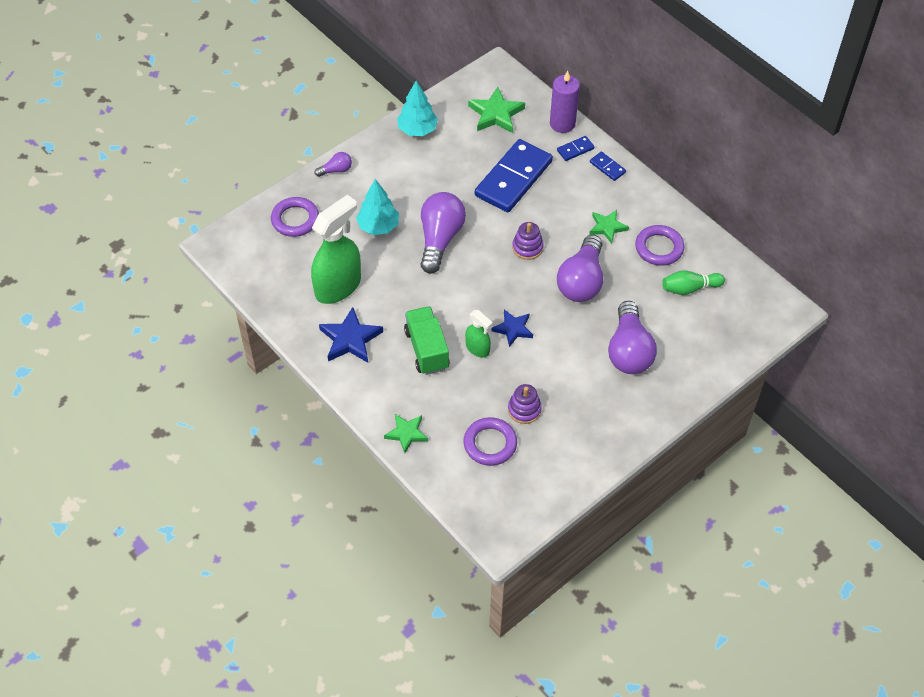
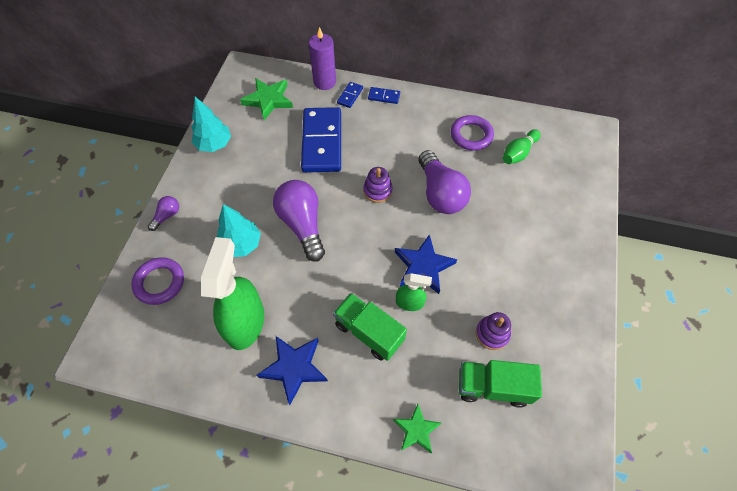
camera: 35 degrees left, 5 degrees up
purple ring [463,417,517,466] -> green truck [459,360,542,408]
blue star [491,310,533,347] -> blue star [395,234,457,294], size x1.52
green star [589,210,629,244] -> none
purple light bulb [608,301,657,374] -> none

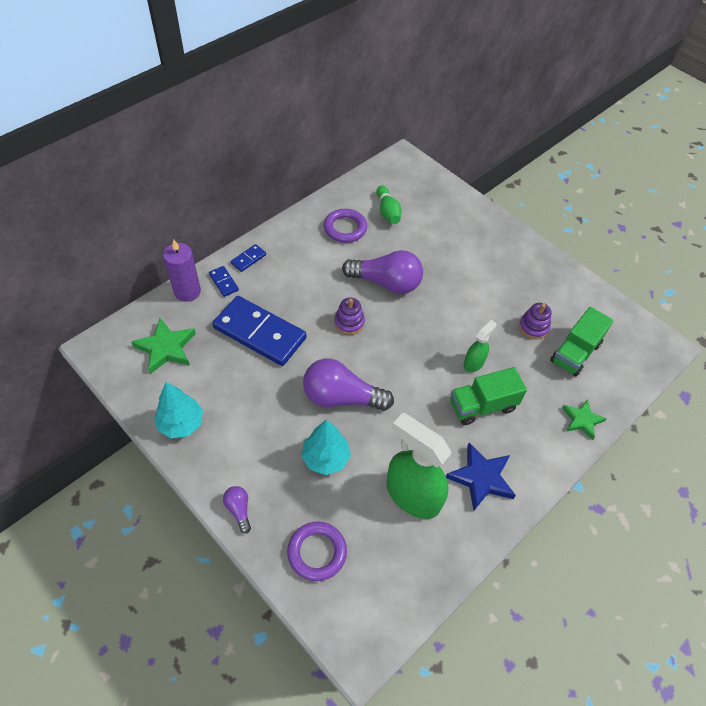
camera: 60 degrees left, 5 degrees down
blue star [395,234,457,294] -> none

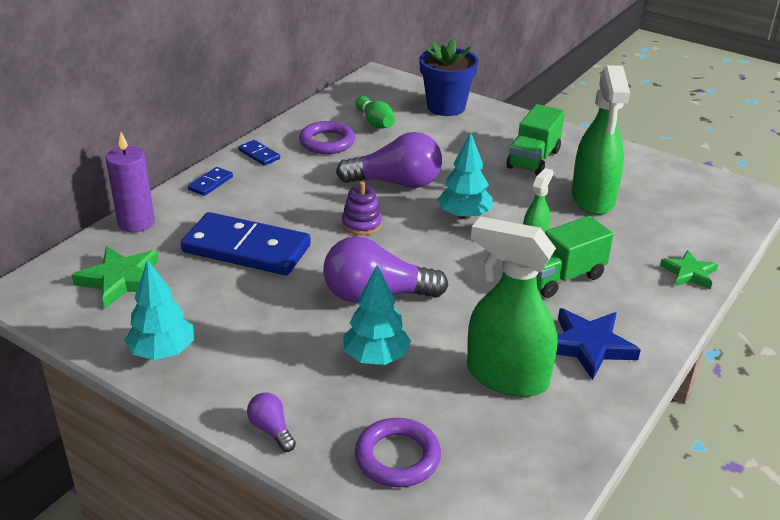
camera: 10 degrees left, 20 degrees down
blue domino [209,266,239,297] -> blue domino moved to [238,140,280,166]
purple stacking toy [519,303,552,339] -> green spray bottle [572,65,630,215]
green truck [550,307,613,377] -> green truck moved to [507,104,565,175]
none -> blue flower pot [419,38,479,116]
none -> turquoise tree [437,132,493,219]

